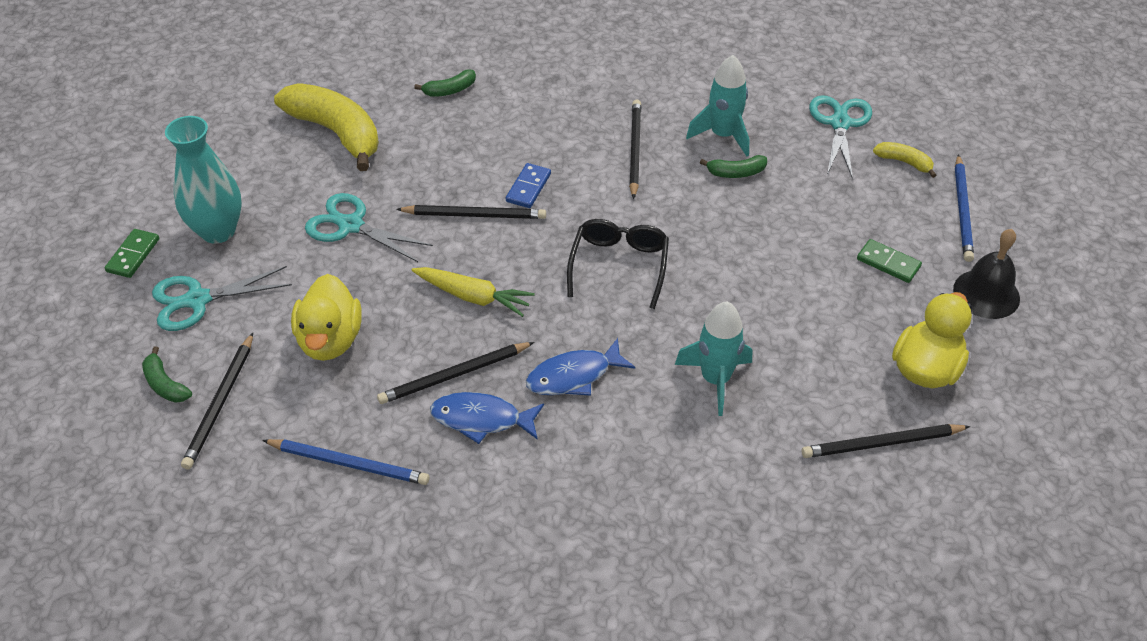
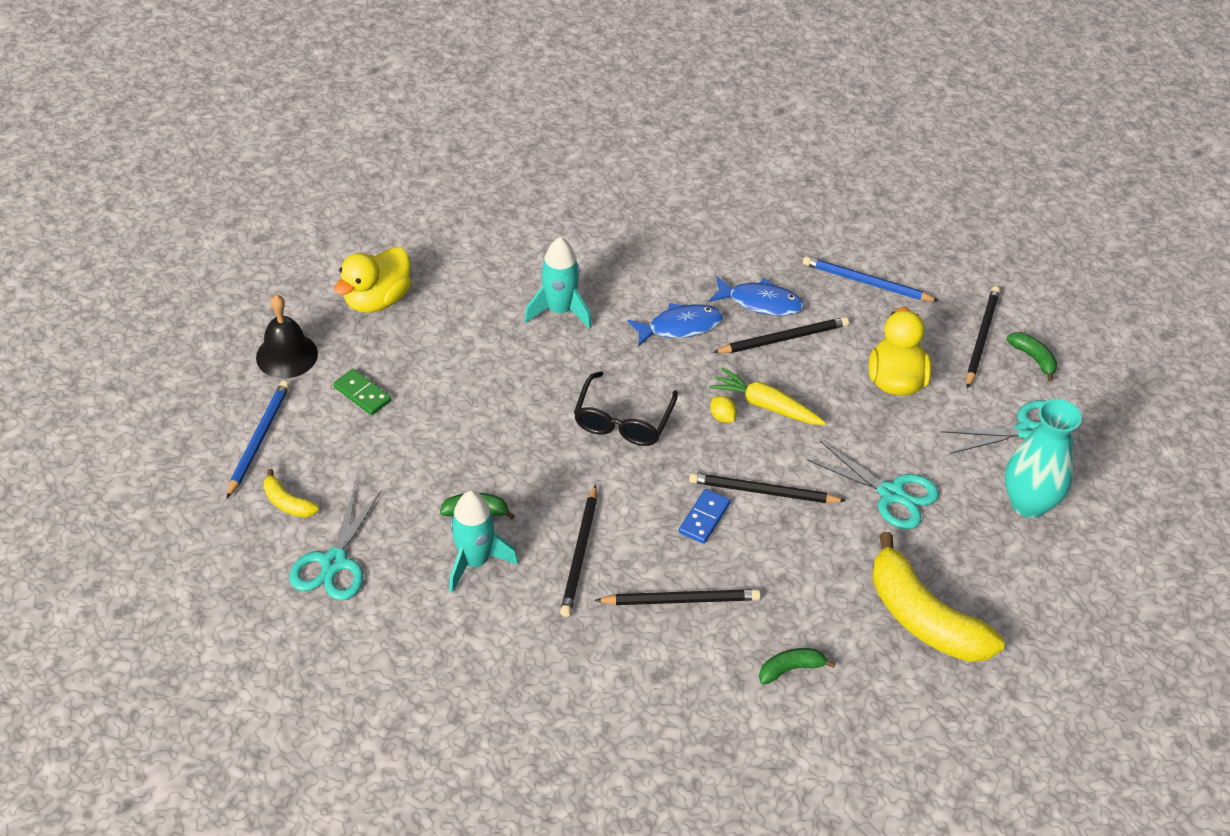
camera: 175 degrees left, 0 degrees up
green domino [105,229,159,278] -> none
black pencil [801,424,970,458] -> black pencil moved to [595,589,761,605]
none -> yellow lemon [710,396,737,423]

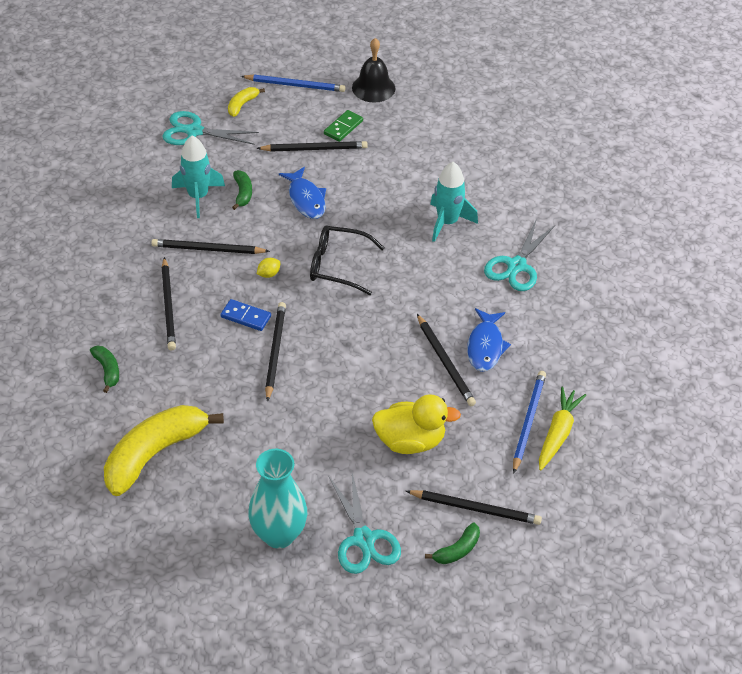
camera: 85 degrees right, 0 degrees up
yellow duck [334,247,411,313] -> none
blue fish [628,303,723,347] -> blue fish moved to [279,167,326,219]
yellow carrot [709,367,826,425] -> yellow carrot moved to [539,387,586,471]
yellow lemon [710,396,737,423] -> yellow lemon moved to [257,258,281,278]
turquoise scissors [806,441,939,529] -> turquoise scissors moved to [484,221,555,291]
none -> black pencil [256,141,368,152]

